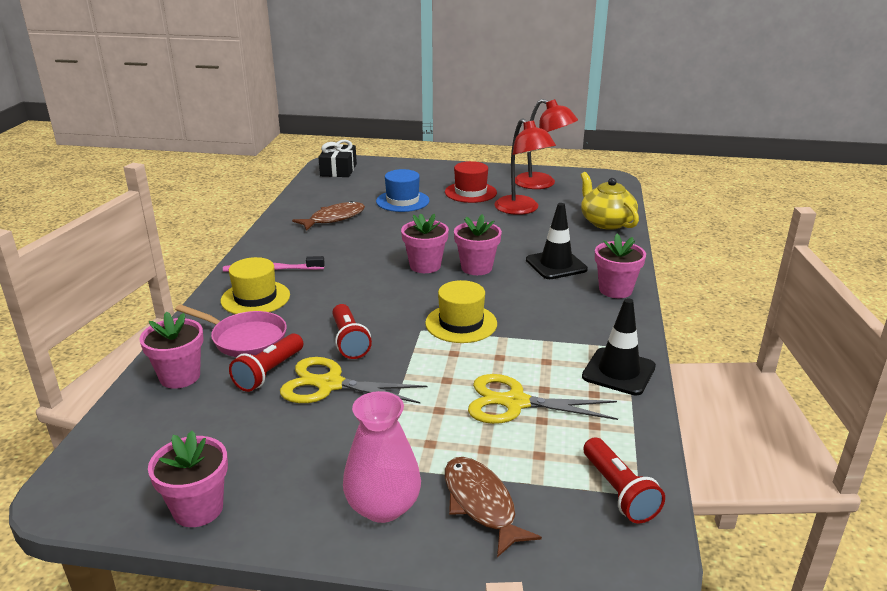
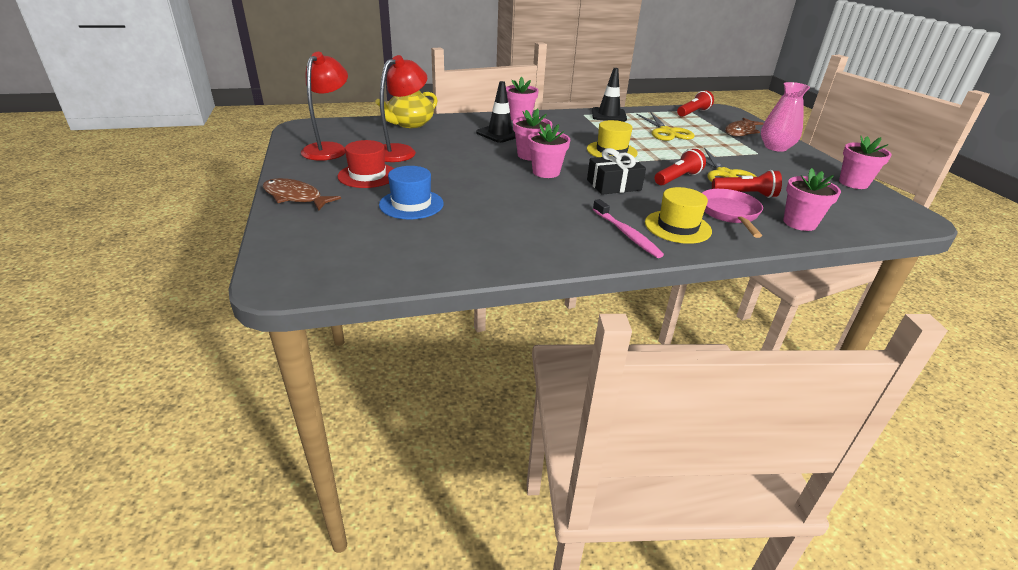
camera: 115 degrees left, 5 degrees up
brown fish [292,201,365,231] -> brown fish moved to [263,178,341,210]
black gift [318,140,357,177] -> black gift moved to [587,148,646,195]

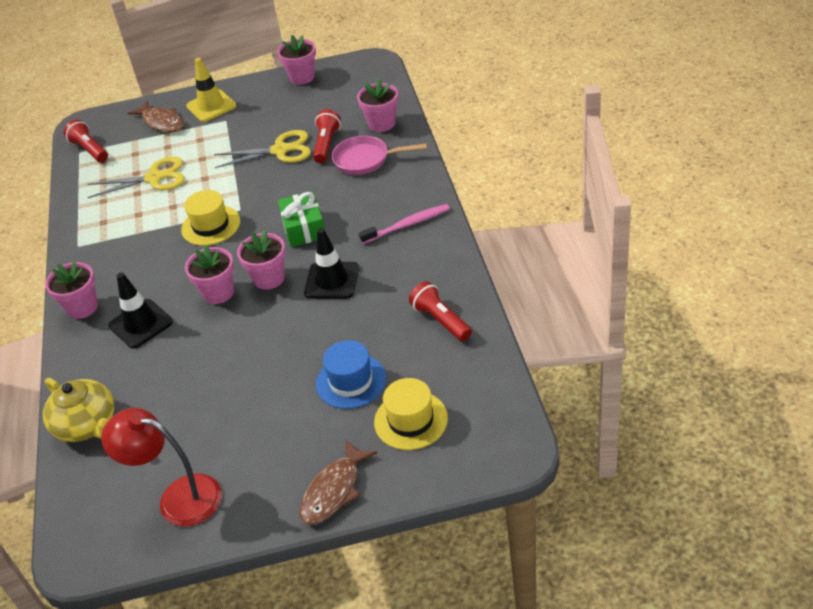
camera: 80 degrees left, 10 degrees up
red hat [337,140,394,188] -> none
red lamp [380,55,427,162] -> none
black gift [587,148,646,195] -> green gift [278,191,325,247]
black traffic cone [592,68,627,122] -> black traffic cone moved to [304,228,359,299]
yellow hat [645,187,712,244] -> yellow hat moved to [374,378,448,450]
red flashlight [655,149,706,185] -> red flashlight moved to [409,281,472,341]
pink vase [761,82,810,152] -> yellow traffic cone [186,58,237,122]

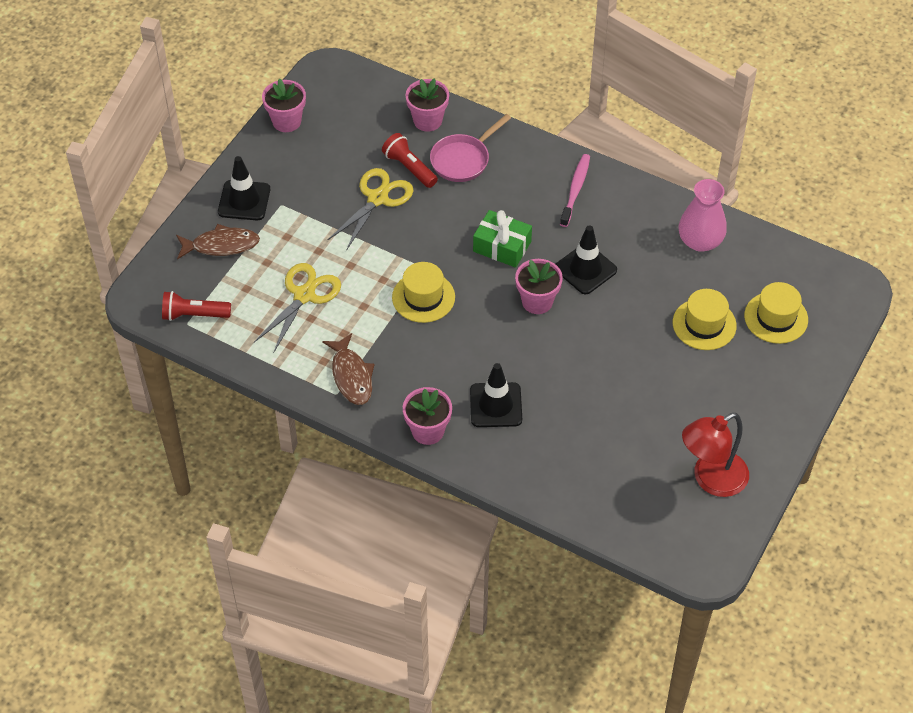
camera: 55 degrees left, 10 degrees up
yellow teapot [43,378,114,442] -> none
pink flower pot [185,245,234,304] -> none
yellow traffic cone [186,58,237,122] -> black traffic cone [218,156,270,220]
brown fish [299,440,377,525] -> brown fish moved to [322,333,375,405]
blue hat [316,340,386,409] -> yellow hat [673,289,737,350]
red flashlight [409,281,472,341] -> pink vase [679,179,727,252]

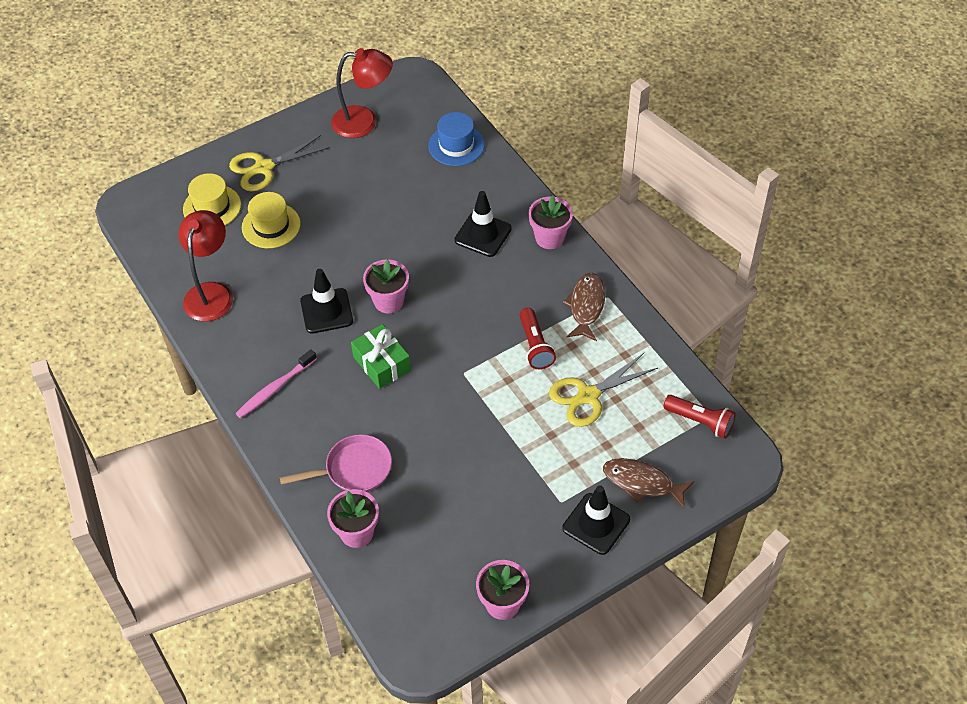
camera: 150 degrees left, 0 degrees up
yellow scissors [328,168,414,251] -> yellow scissors moved to [229,135,330,191]
red flashlight [382,133,438,188] -> red flashlight moved to [520,308,556,369]
yellow hat [392,262,455,323] -> none
pink vase [679,179,727,252] -> red lamp [178,210,233,321]
none -> blue hat [428,112,485,166]

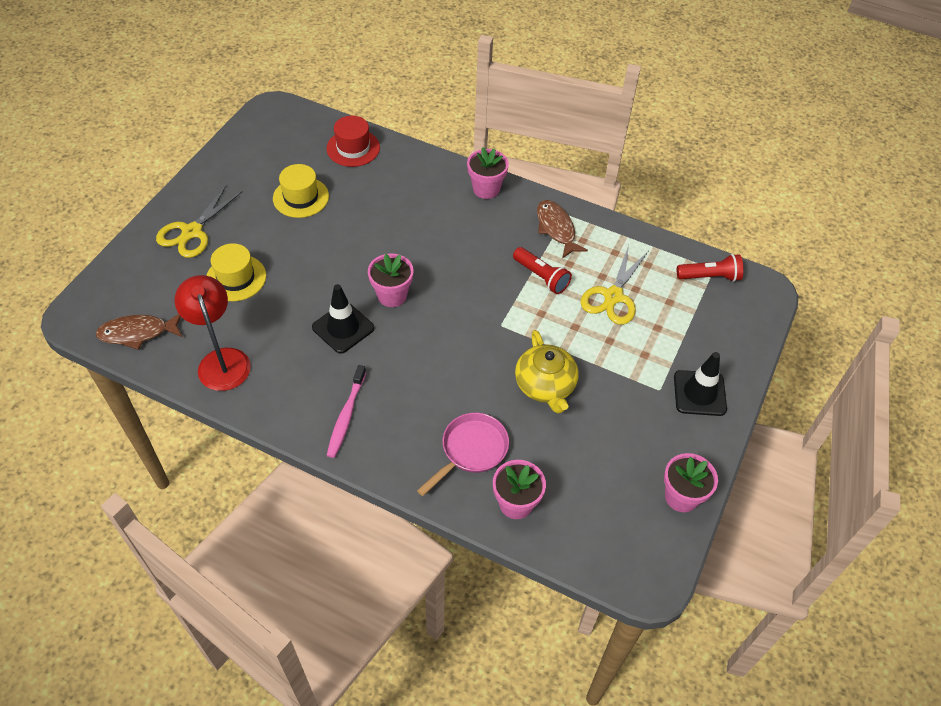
camera: 35 degrees left, 0 degrees up
yellow hat [183,173,241,225] -> yellow hat moved to [273,164,329,218]
red lamp [331,48,393,138] -> none
green gift [351,324,411,389] -> none
blue hat [428,112,485,166] -> red hat [326,116,380,167]
black traffic cone [454,191,512,257] -> none
brown fish [603,458,694,508] -> brown fish moved to [95,314,182,350]
none -> yellow teapot [515,330,579,413]

